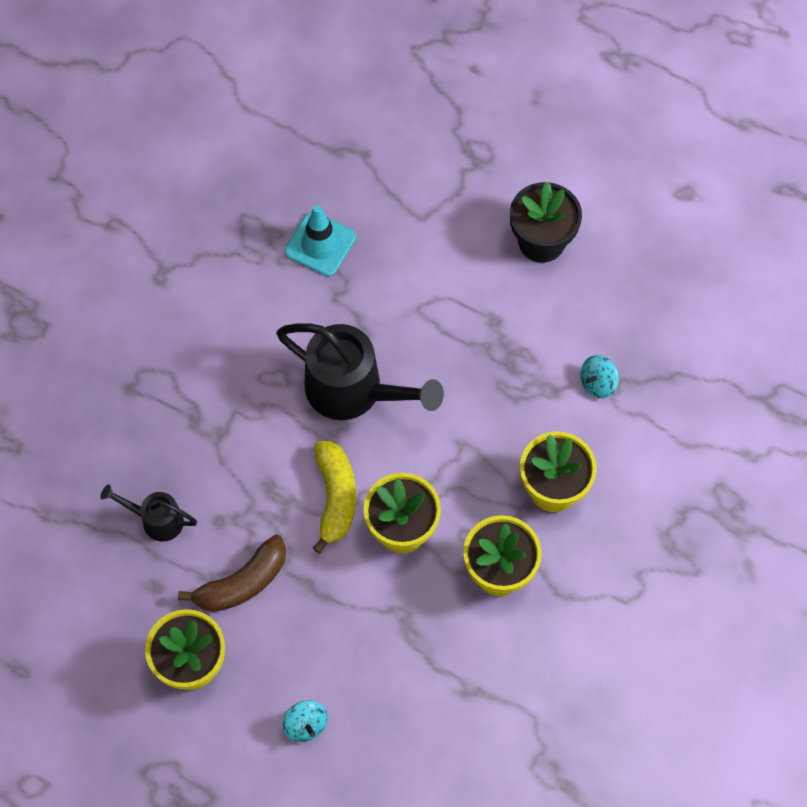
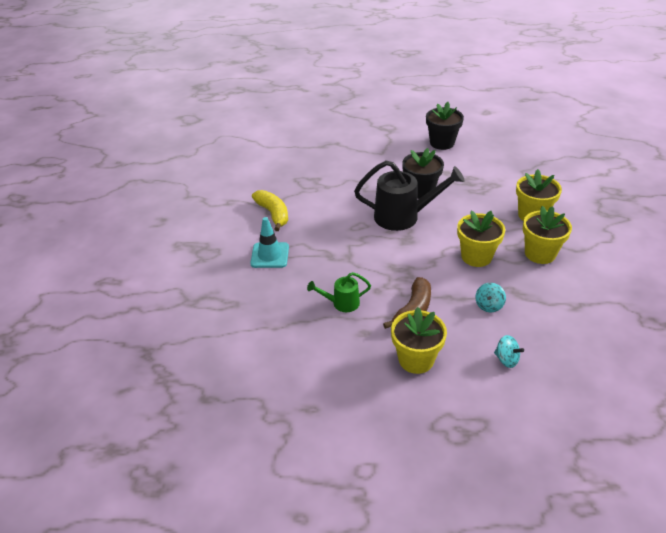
camera: 25 degrees left, 25 degrees down
black watering can [100,484,197,542] -> green watering can [307,272,371,312]
turquoise traffic cone [285,205,356,277] -> turquoise traffic cone moved to [250,217,289,268]
yellow banana [313,441,356,553] -> yellow banana moved to [252,190,288,231]
turquoise spinning top [580,355,619,398] -> turquoise spinning top moved to [475,283,506,312]
none -> black flower pot [402,148,444,199]

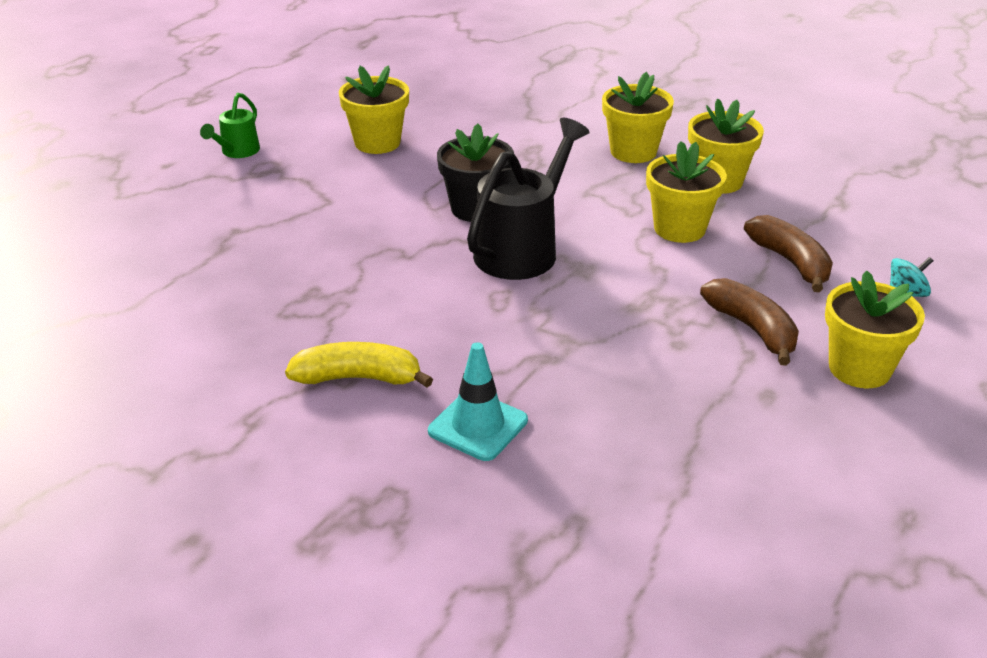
camera: 60 degrees left, 5 degrees down
green watering can [307,272,371,312] -> green watering can moved to [200,93,260,158]
black flower pot [426,102,464,150] -> yellow flower pot [339,65,409,154]
turquoise spinning top [475,283,506,312] -> brown banana [744,215,833,292]

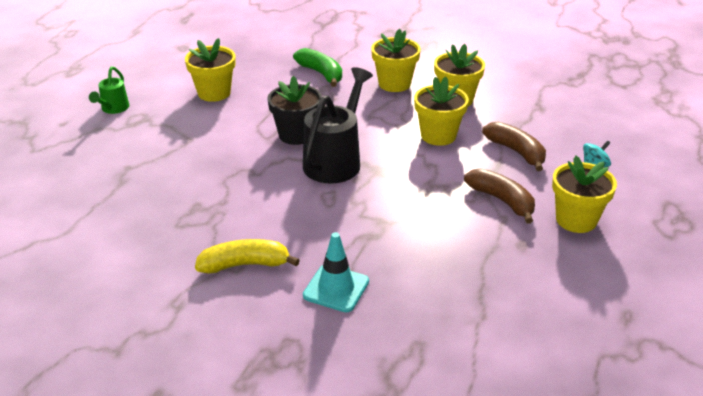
camera: 10 degrees left, 0 degrees up
none -> green banana [293,48,342,87]

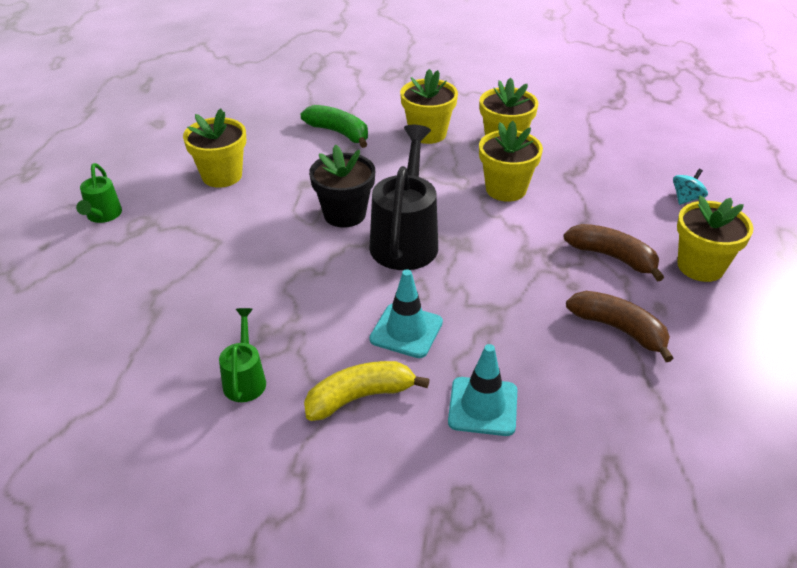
camera: 15 degrees left, 5 degrees up
brown banana [482,122,546,171] -> brown banana moved to [566,291,674,362]
none -> green watering can [219,308,266,402]
none -> turquoise traffic cone [369,269,443,358]

